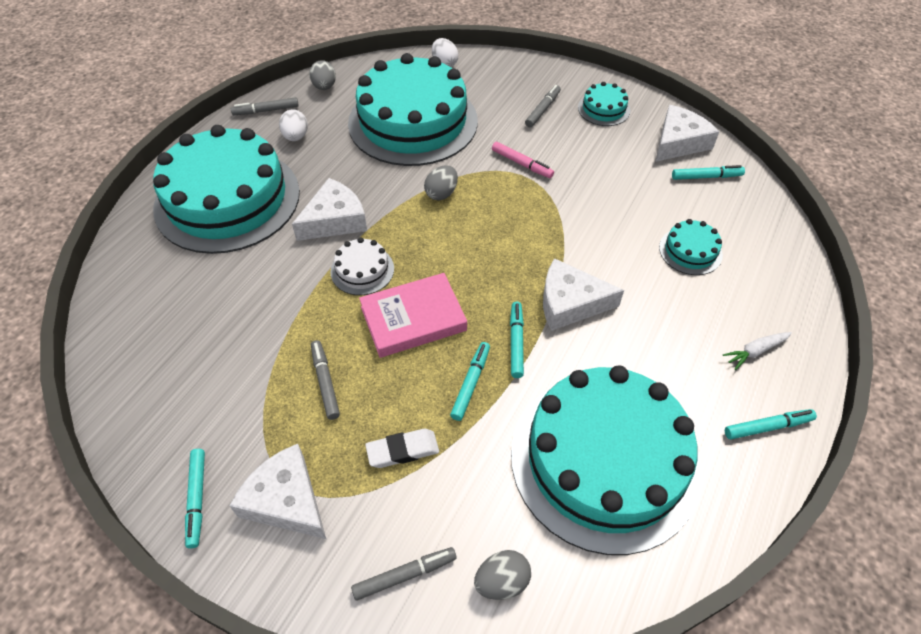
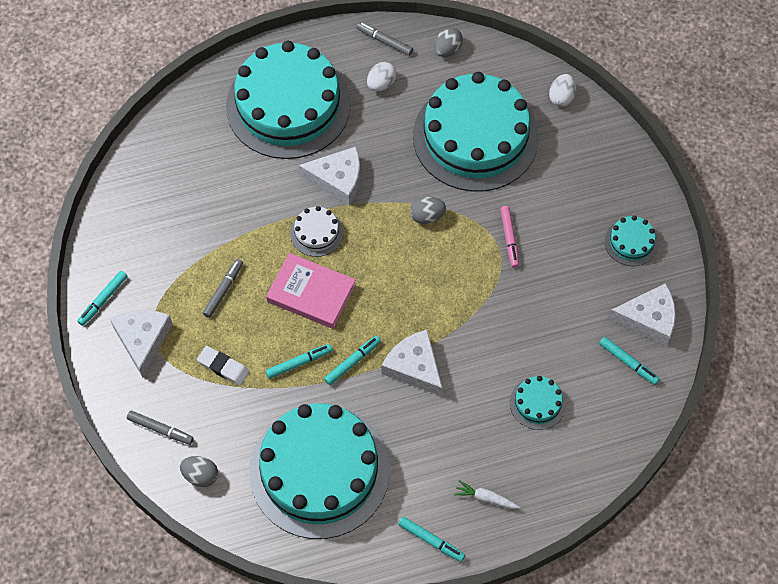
camera: 45 degrees right, 10 degrees up
grey marker [525,85,561,127] -> none

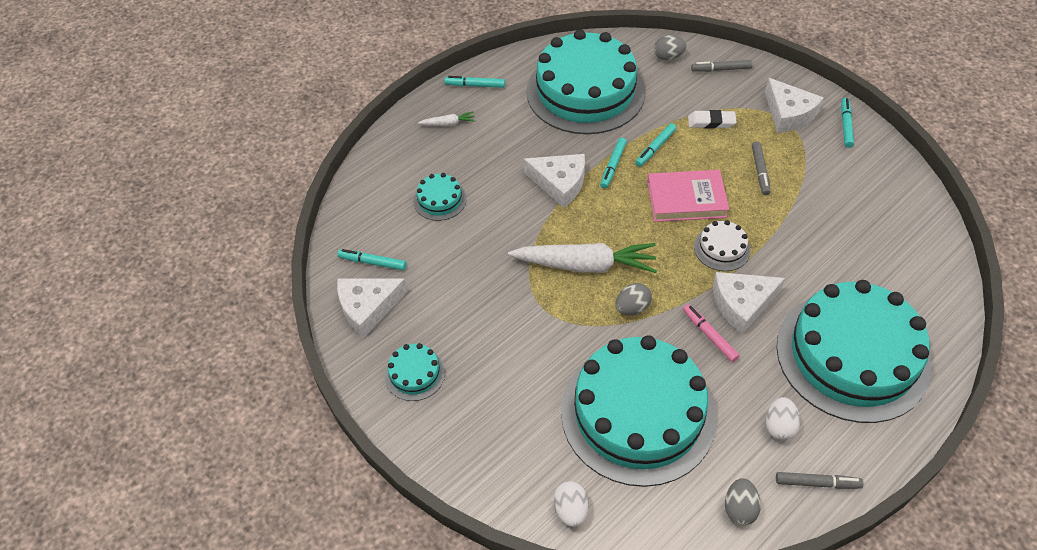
camera: 155 degrees right, 10 degrees down
pink marker [500,206,519,268] -> pink marker moved to [683,304,740,362]
none -> white carrot [508,243,657,273]

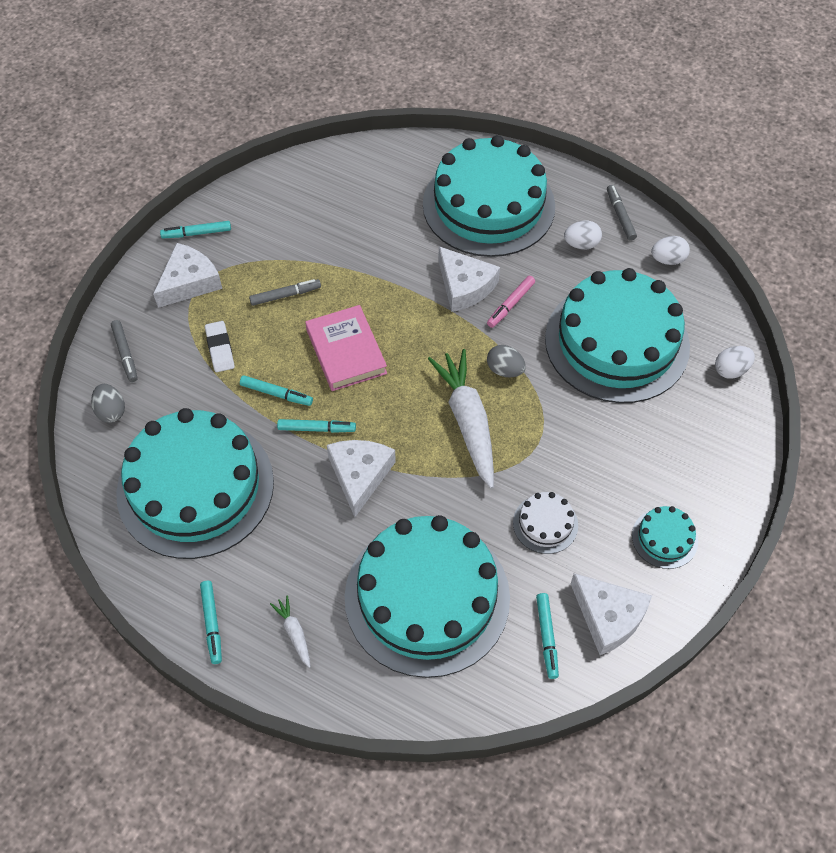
camera: 110 degrees left, 5 degrees up
turquoise cake [413,173,467,221] -> turquoise cake [345,515,510,678], size x2.44
white cake [694,220,751,271] -> white cake moved to [513,492,578,554]
grey egg [725,478,761,526] -> white egg [651,236,690,265]

